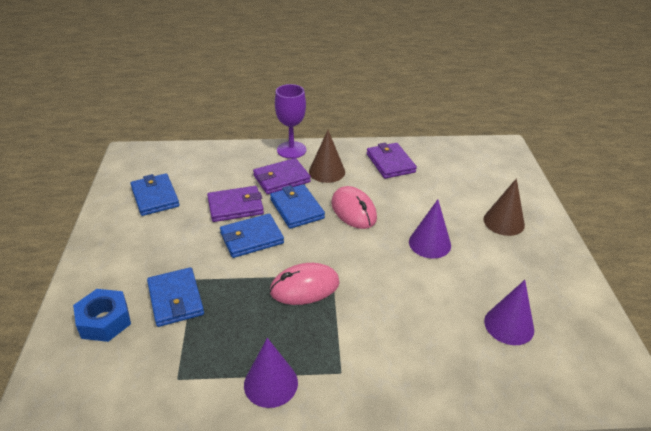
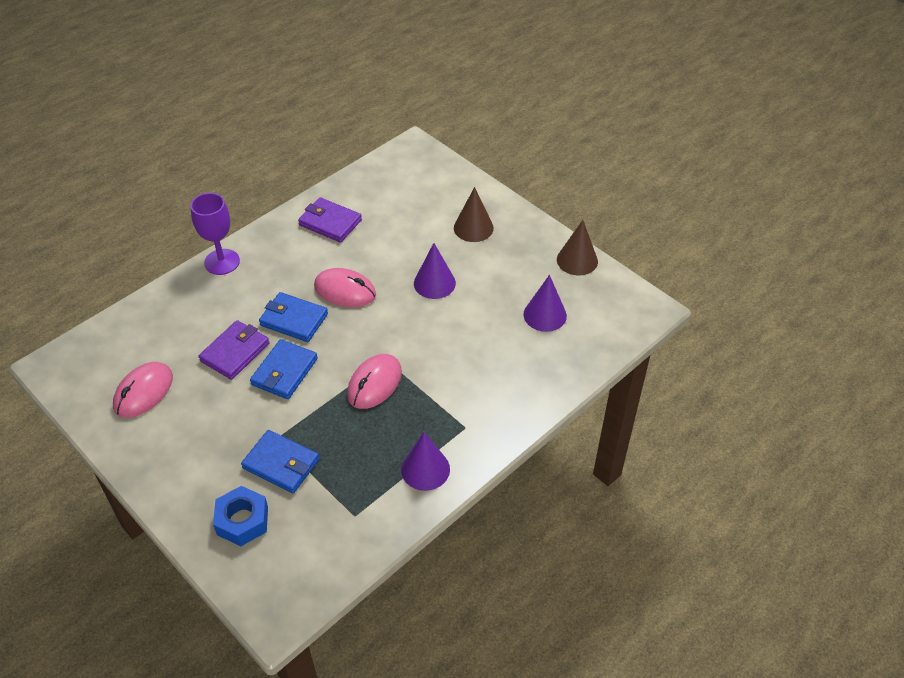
camera: 40 degrees left, 10 degrees up
blue wallet [130,173,180,216] -> pink mouse [113,362,173,418]
purple wallet [253,158,311,194] -> none
brown cone [309,130,345,183] -> brown cone moved to [557,220,598,276]

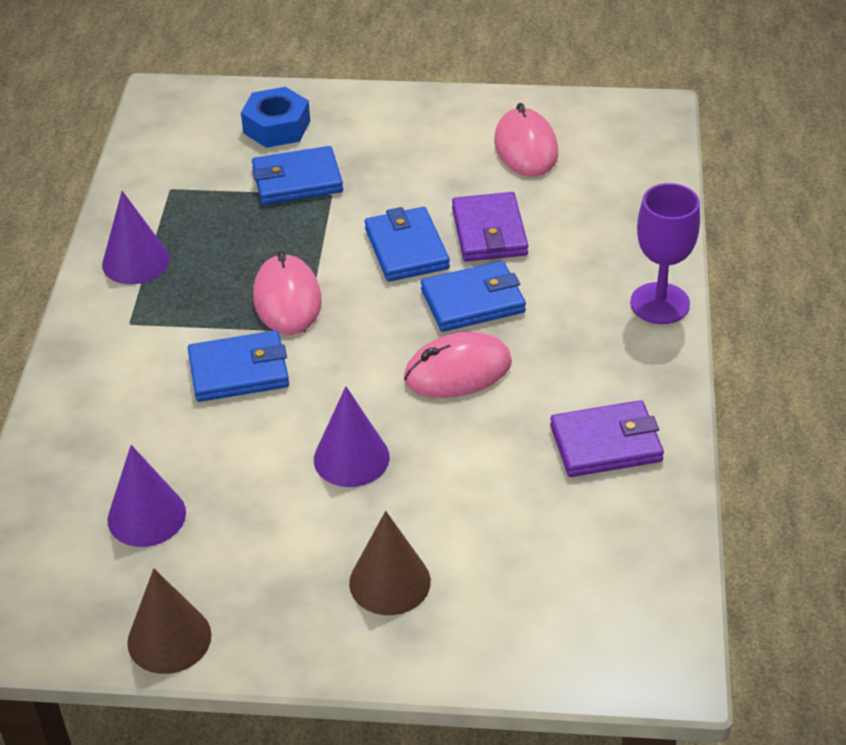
camera: 140 degrees right, 5 degrees down
none -> blue wallet [188,330,289,402]

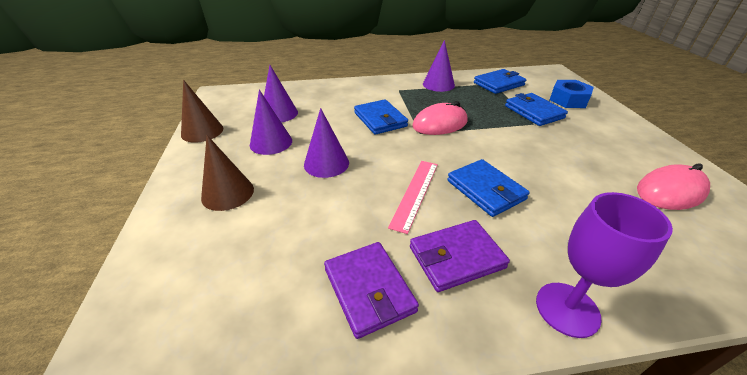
camera: 75 degrees right, 5 degrees down
blue wallet [365,207,450,282] -> blue wallet moved to [474,69,526,94]
pink mouse [404,332,512,398] -> pink ruler [388,161,438,234]
purple wallet [452,192,528,262] -> purple wallet moved to [410,220,510,292]
none -> purple cone [250,90,292,155]

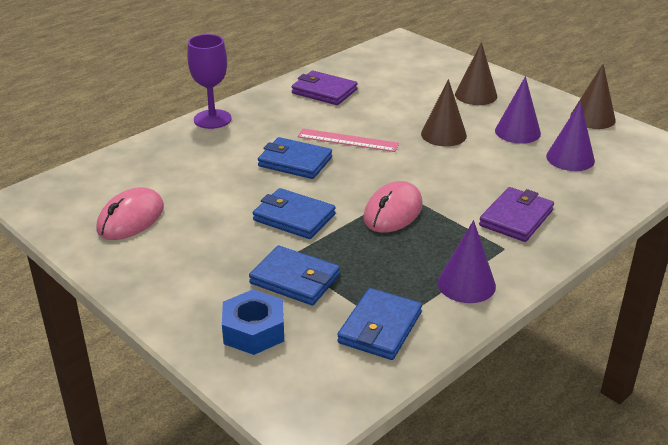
camera: 145 degrees right, 5 degrees down
purple cone [304,108,349,178] -> brown cone [421,79,467,146]
blue wallet [354,99,408,135] -> blue wallet moved to [253,188,336,239]
pink ruler [388,161,438,234] -> pink ruler turned 60 degrees counterclockwise [298,129,399,152]
purple wallet [410,220,510,292] -> purple wallet moved to [479,187,554,242]

